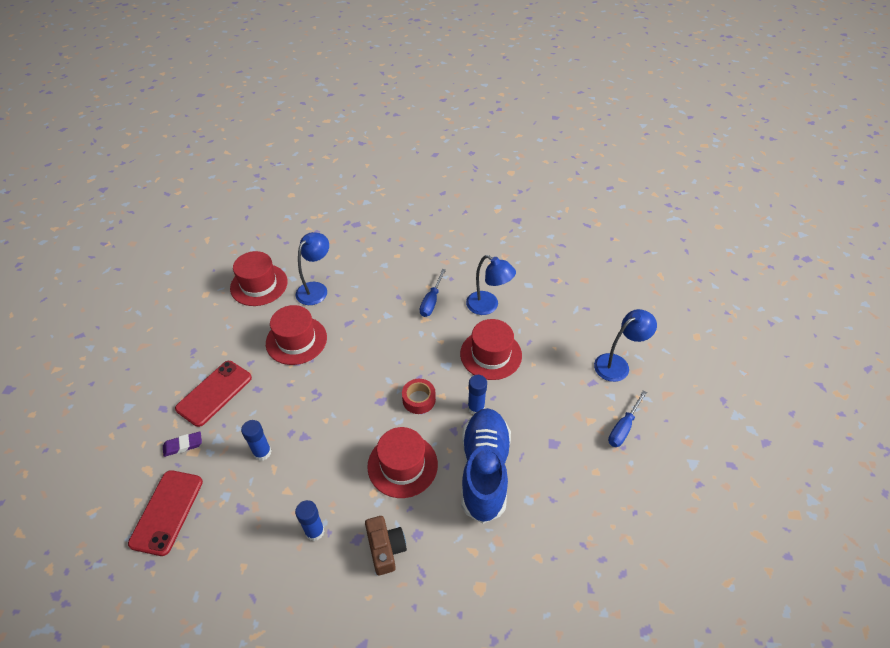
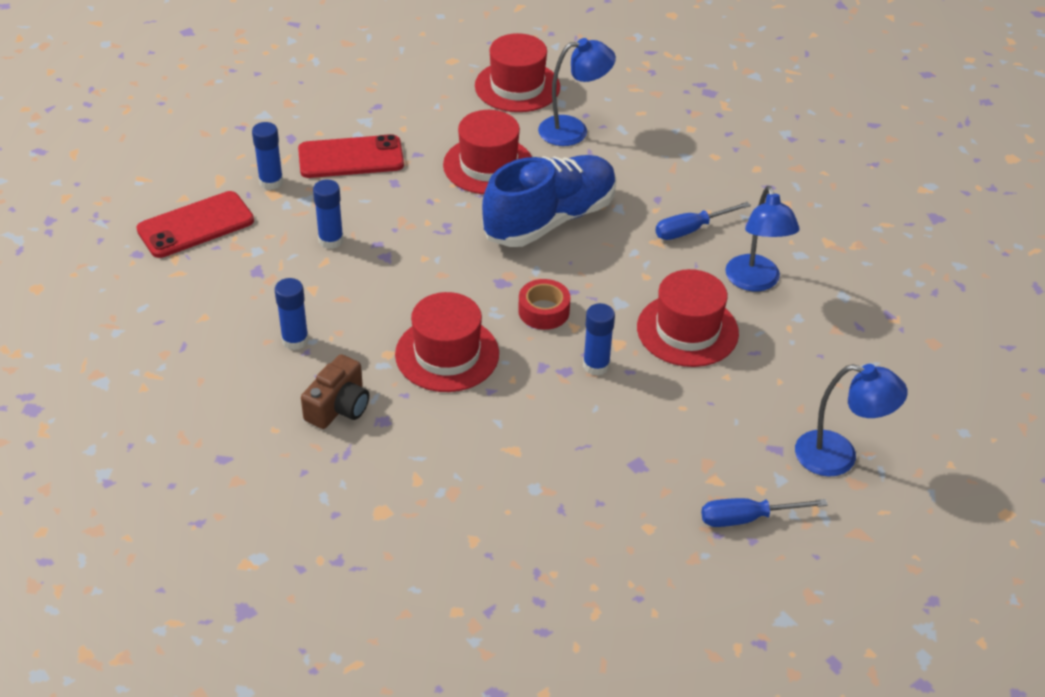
camera: 45 degrees right, 5 degrees down
purple eraser [163,431,202,457] -> blue glue stick [252,122,283,190]
blue shoe [461,408,511,524] -> blue shoe moved to [482,155,617,247]

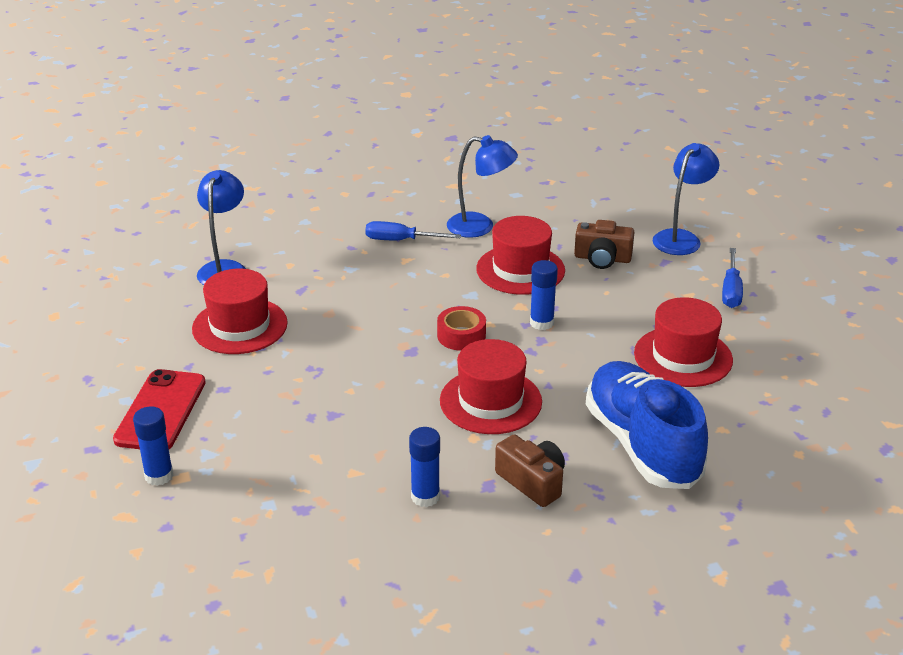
camera: 70 degrees left, 10 degrees down
red phone [136,191,254,258] -> none
blue glue stick [313,179,344,249] -> none
red hat [475,33,560,112] -> red hat moved to [634,297,733,387]
blue shoe [482,155,617,247] -> blue shoe moved to [586,361,708,489]
blue screwdriver [655,202,751,240] -> blue screwdriver turned 105 degrees clockwise [365,221,461,240]
none -> brown camera [574,220,634,269]

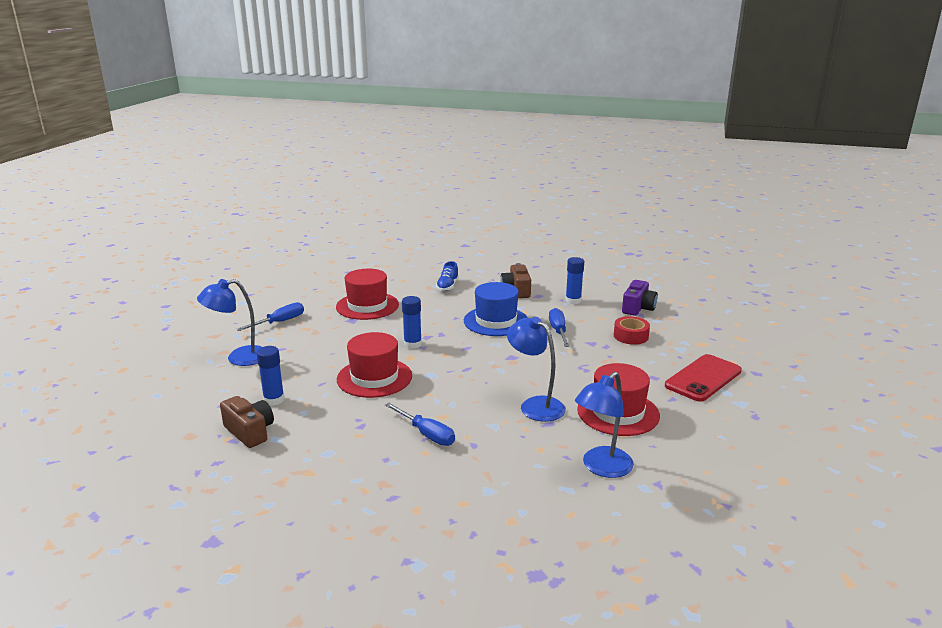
camera: 145 degrees left, 10 degrees down
blue glue stick [133,406,174,486] -> blue glue stick moved to [257,346,285,406]
red tape [437,306,486,351] -> red tape moved to [614,316,650,345]
red hat [440,339,542,434] -> blue hat [464,282,528,336]
blue lamp [447,135,518,238] -> blue lamp moved to [507,317,566,422]
brown camera [574,220,634,269] -> brown camera moved to [220,396,274,448]
blue shoe [586,361,708,489] -> blue shoe [436,261,459,291], size x0.42
none -> blue screwdriver [549,308,570,347]
none -> purple camera [622,280,658,316]

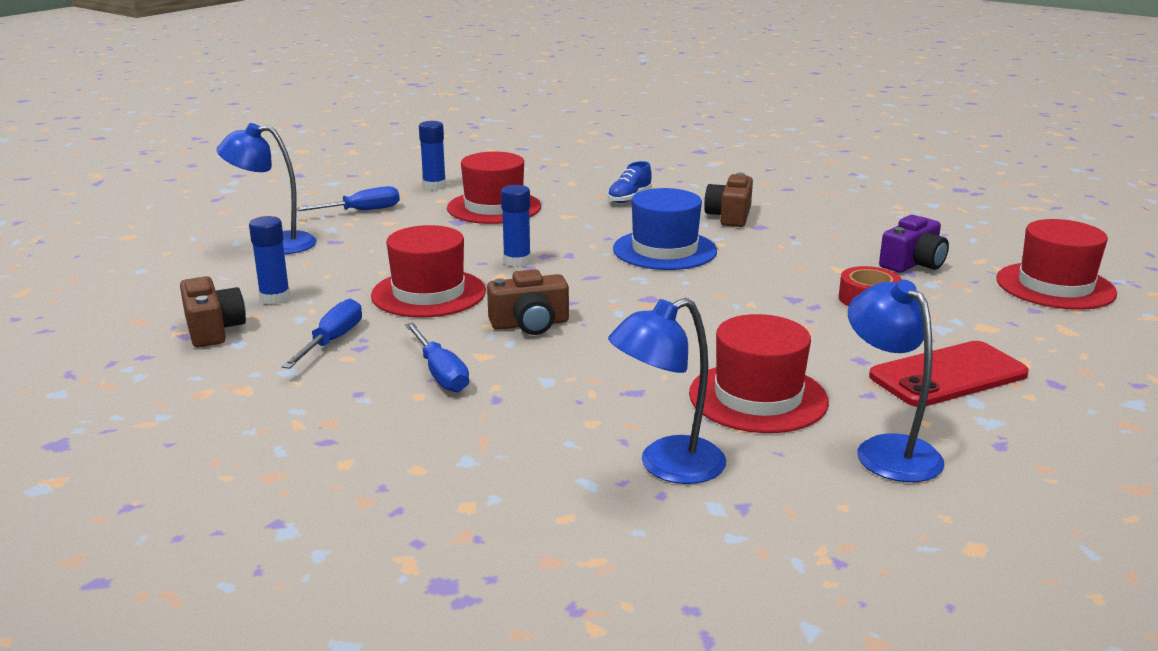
camera: 20 degrees right, 0 degrees up
blue lamp [507,317,566,422] -> blue lamp moved to [848,280,945,482]
blue screwdriver [549,308,570,347] -> blue screwdriver moved to [282,299,362,369]
blue glue stick [565,257,584,304] -> blue glue stick moved to [419,121,446,190]
none -> brown camera [487,269,569,335]
none -> red hat [996,219,1117,310]

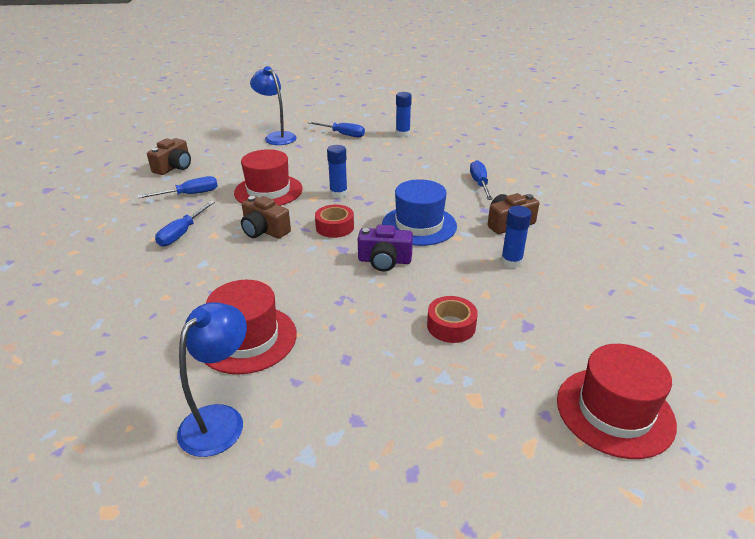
camera: 50 degrees right, 10 degrees up
blue glue stick [249,216,291,305] -> blue glue stick moved to [501,206,532,268]
red hat [447,152,541,224] -> none
blue shoe [607,161,652,203] -> blue screwdriver [470,160,493,200]
blue lamp [608,298,726,484] -> none
red phone [869,341,1029,407] -> none
purple camera [879,215,949,273] -> purple camera moved to [358,225,413,271]
none -> red tape [315,205,354,238]

